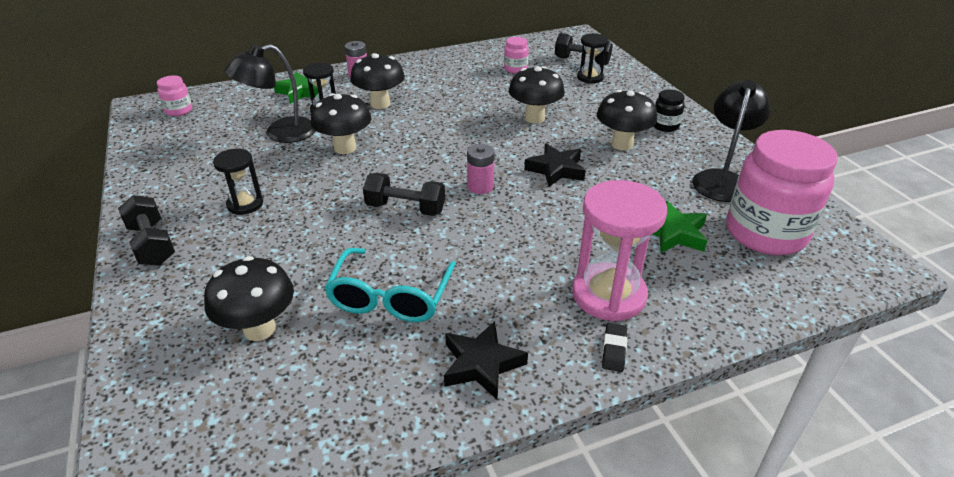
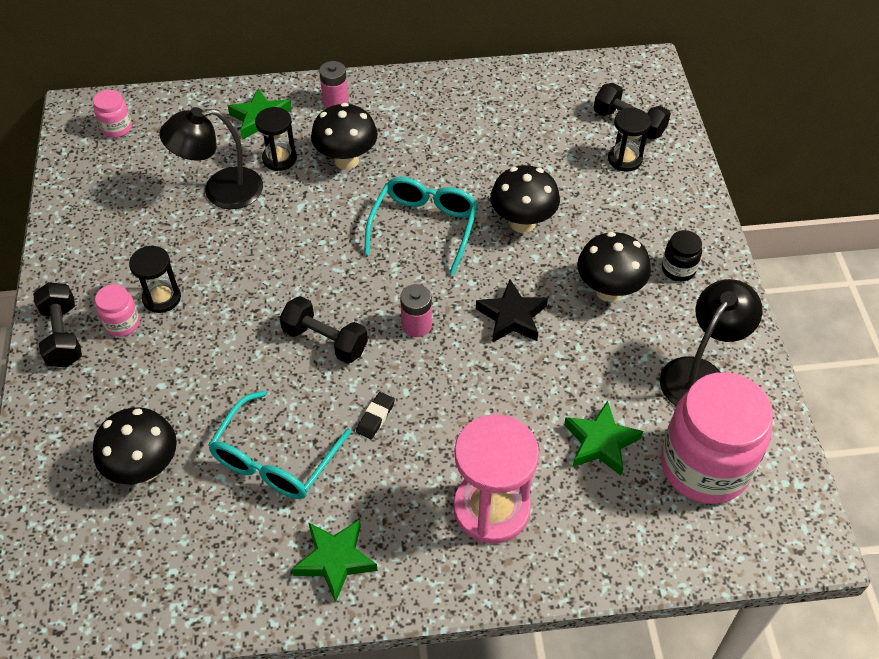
camera: 15 degrees right, 15 degrees up
black mushroom [310,93,372,154] -> none
black star [444,321,528,400] -> green star [292,519,378,602]
pink jar [504,37,529,73] -> pink jar moved to [95,284,140,337]
black eraser [602,323,627,372] -> black eraser moved to [356,392,395,439]
none -> turquoise glasses [364,177,478,275]

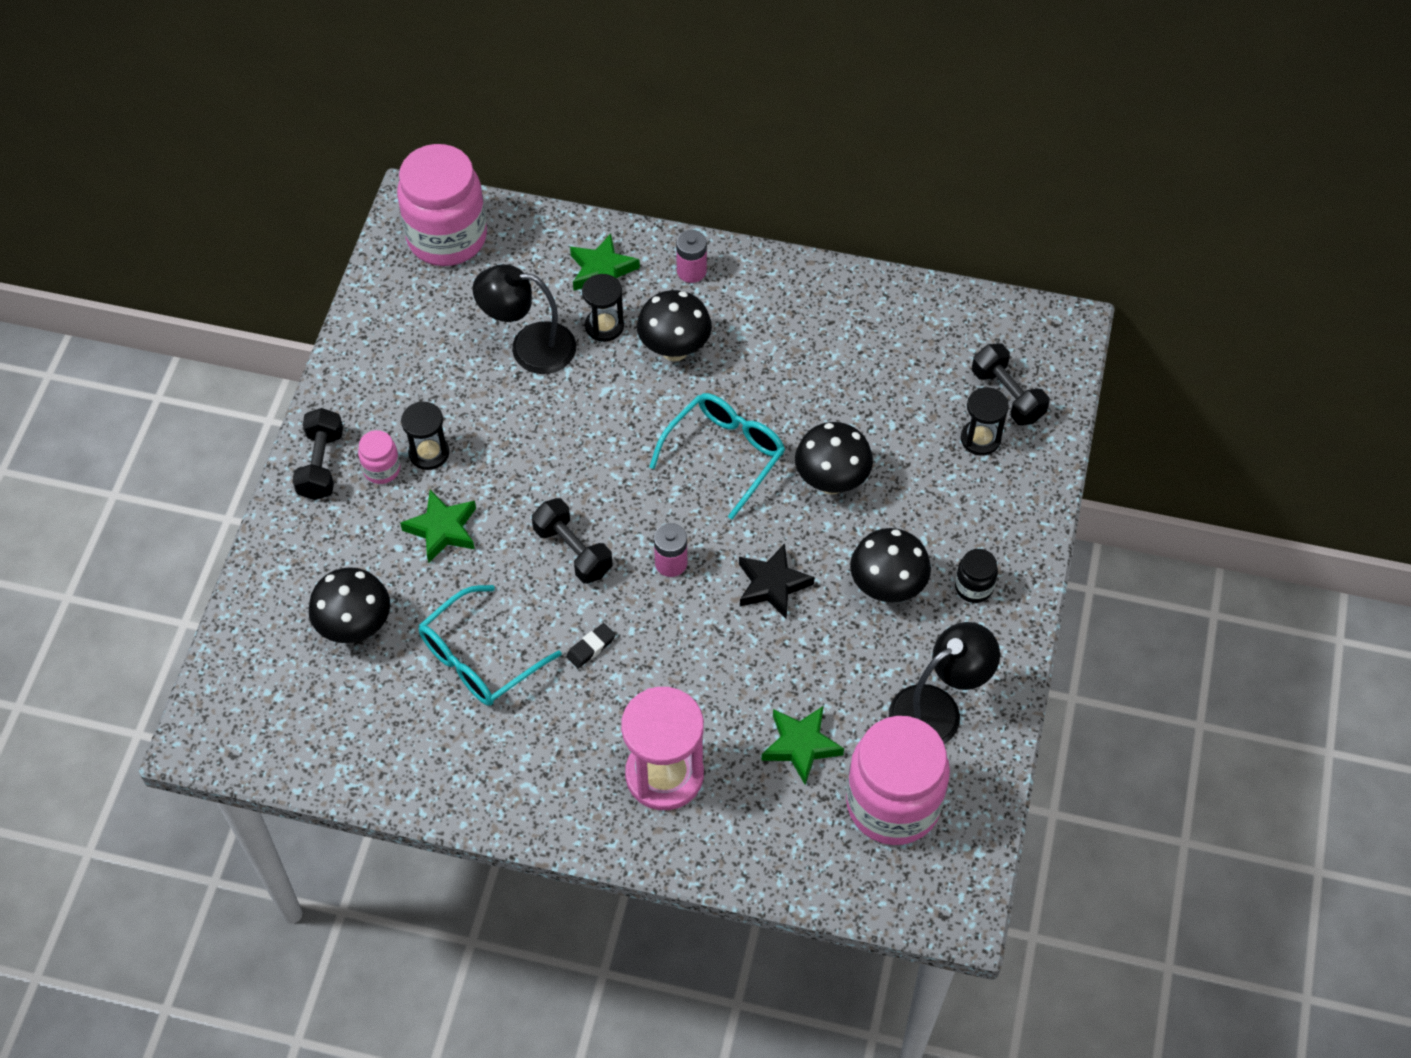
camera: 20 degrees right, 5 degrees up
pink jar [93,90,132,138] -> pink jar [397,144,487,266], size x2.30
green star [292,519,378,602] -> green star moved to [400,490,476,563]

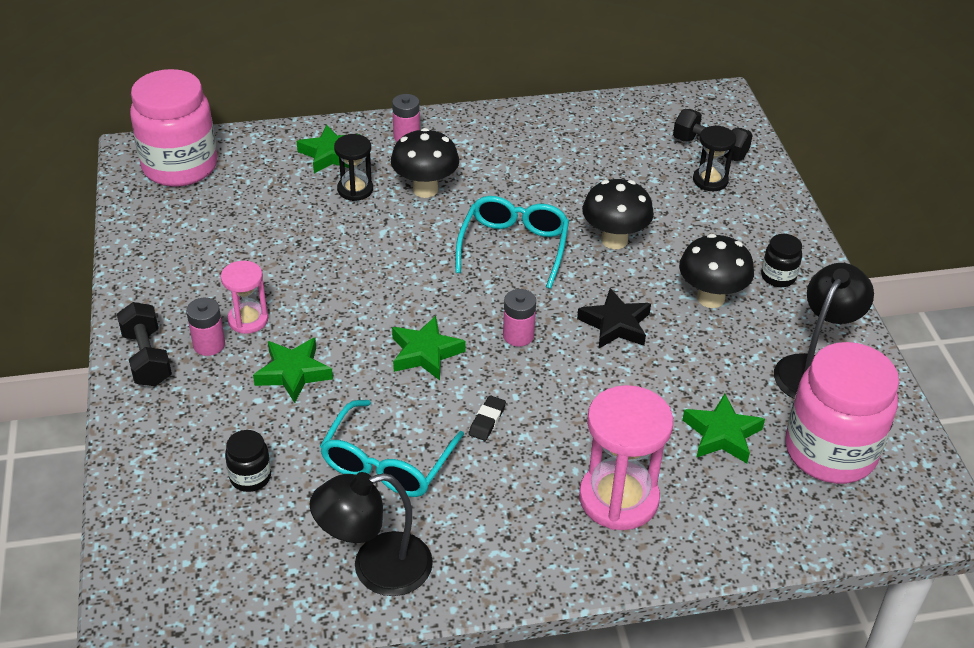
camera: 25 degrees left, 15 degrees down
black mushroom [309,567,390,643] -> black jar [225,430,271,492]
pink jar [358,430,401,484] -> pink battery [186,298,225,356]
black hourglass [401,402,449,470] -> pink hourglass [221,261,268,334]
black lamp [473,264,576,374] -> black lamp moved to [309,472,433,596]
black dumbbell [532,498,613,584] -> green star [392,316,466,380]

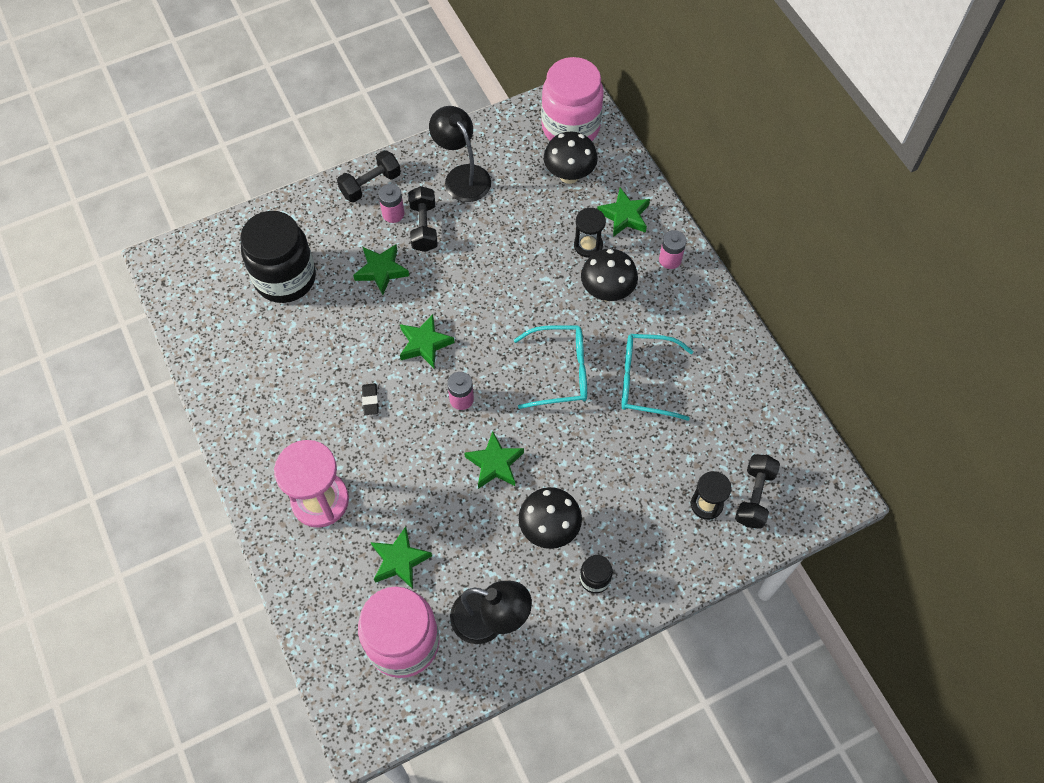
camera: 75 degrees right, 20 degrees up
pink hourglass [221,261,268,334] -> black dumbbell [408,186,438,252]
black jar [225,430,271,492] -> black jar [240,211,316,303], size x2.30
black lamp [309,472,433,596] -> black lamp moved to [429,106,491,202]
turquoise glasses [320,400,464,497] -> turquoise glasses moved to [621,334,693,421]
black eraser [469,395,506,441] -> black eraser turned 75 degrees clockwise [362,383,379,415]
black star [577,288,651,348] -> green star [464,431,524,489]
black mushroom [582,179,654,249] -> black mushroom moved to [544,132,598,184]

